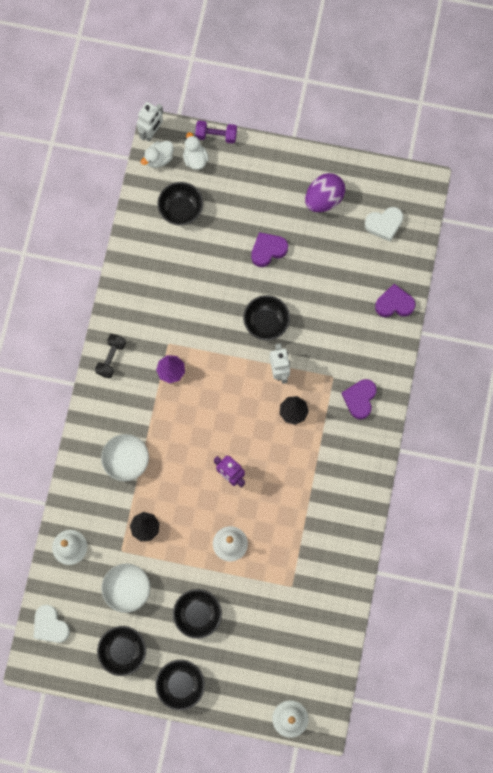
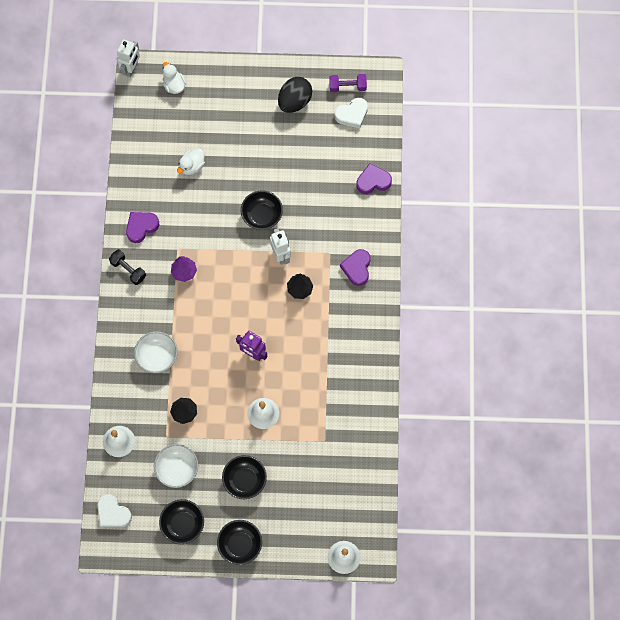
camera: 10 degrees left, 5 degrees down
black dumbbell [95,334,126,379] -> black dumbbell turned 60 degrees counterclockwise [109,250,146,285]
white duck [141,141,173,168] -> white duck moved to [177,149,205,175]
black bowl [157,182,203,225] -> none
purple dumbbell [195,120,237,144] -> purple dumbbell moved to [329,74,367,92]
purple heart [251,232,288,267] -> purple heart moved to [126,212,159,243]
purple egg [305,173,345,212] -> black egg [278,77,312,113]

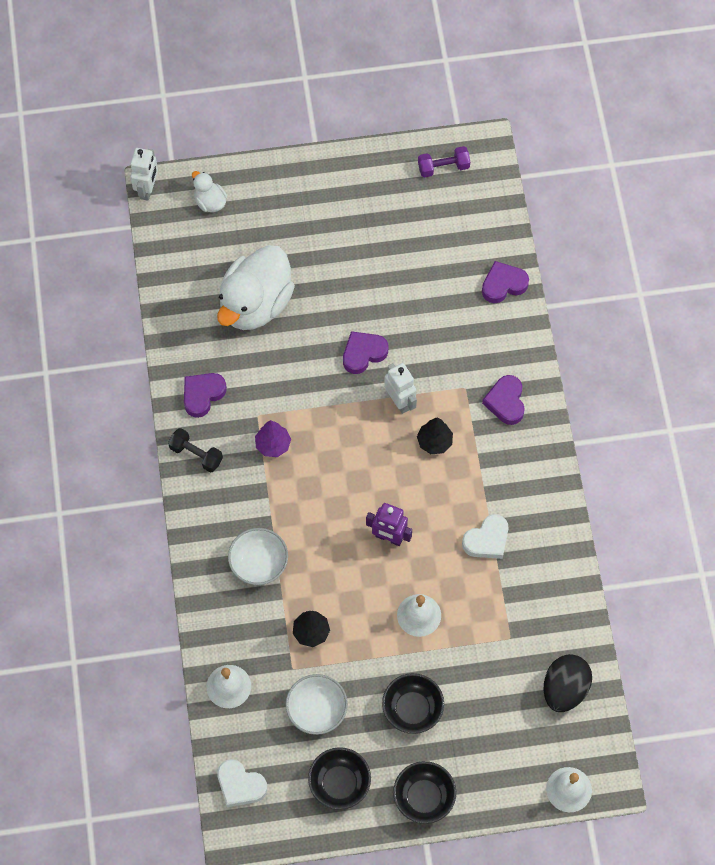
camera: 10 degrees left, 5 degrees down
white duck [177,149,205,175] -> white duck [217,245,295,330], size x2.21
black bowl [241,190,283,230] -> purple heart [343,331,388,374]
black egg [278,77,312,113] -> black egg moved to [544,654,592,712]
white heart [334,98,368,128] -> white heart moved to [462,514,509,559]

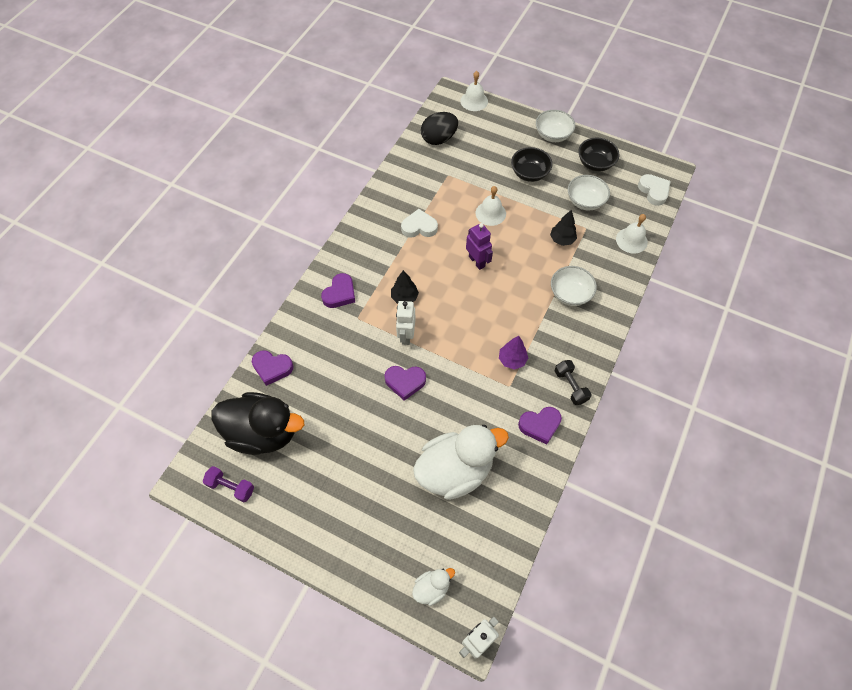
camera: 145 degrees left, 5 degrees down
white duck [192,171,227,212] -> white duck turned 120 degrees counterclockwise [412,568,455,606]
black bowl [393,761,456,824] -> white bowl [536,110,575,142]
none -> black duck [211,392,304,455]

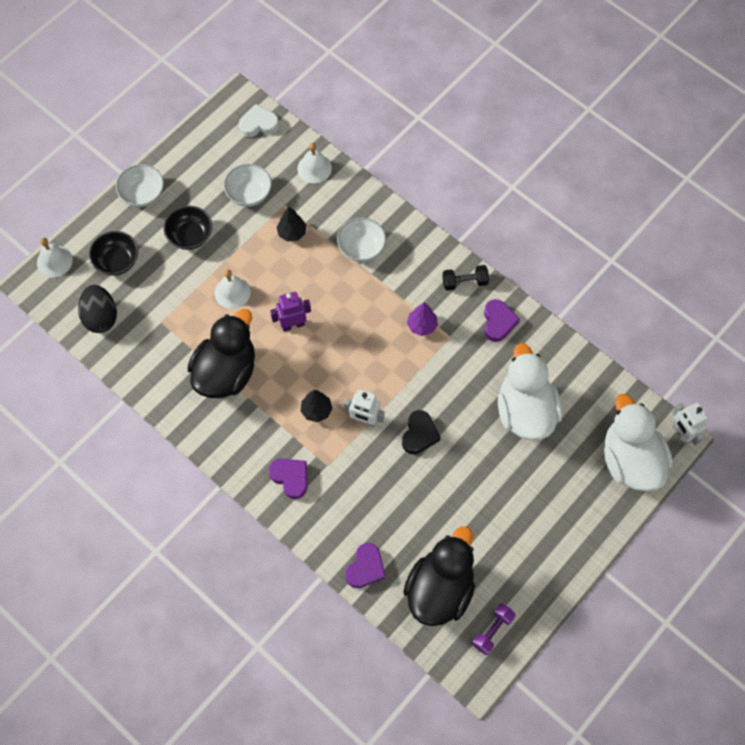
camera: 75 degrees left, 5 degrees up
purple heart [384,366,426,401] -> black heart [402,410,441,454]
white heart [401,209,438,238] -> black duck [187,309,255,398]
white duck [412,568,455,606] -> white duck [604,394,673,492], size x2.21
black bowl [578,137,620,171] -> black bowl moved to [89,231,138,276]

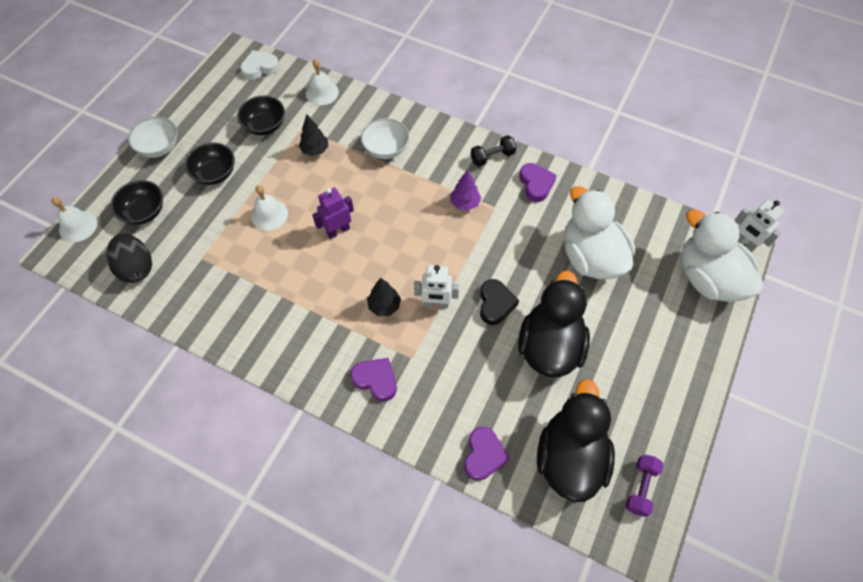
camera: 15 degrees left, 5 degrees down
black duck [187,309,255,398] -> black duck moved to [518,271,590,378]
white bowl [224,164,272,207] -> black bowl [237,96,285,135]

